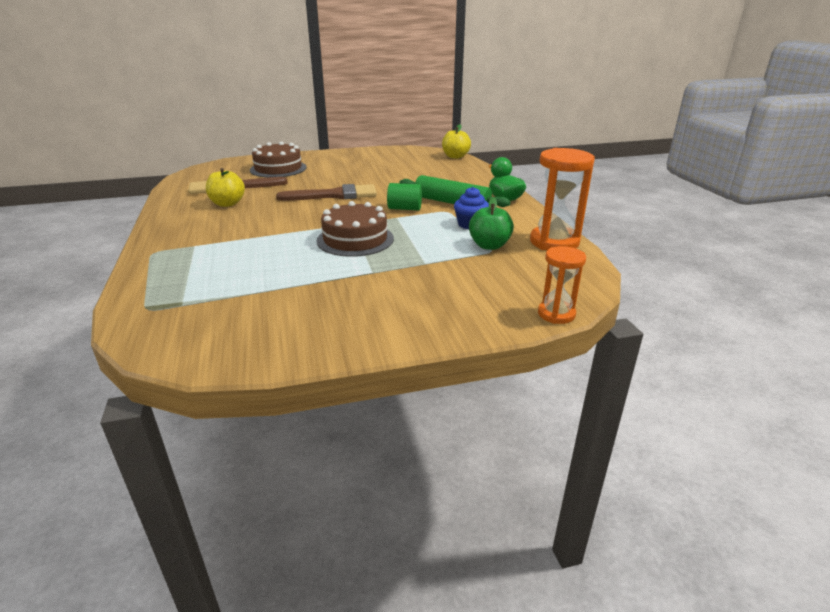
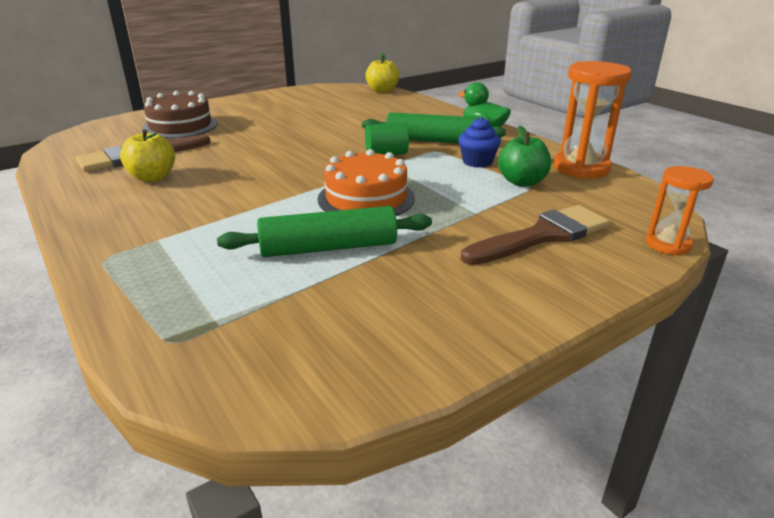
camera: 20 degrees left, 0 degrees up
brown brush [276,184,377,201] -> brown brush moved to [461,205,610,265]
brown cake [317,201,394,257] -> orange cake [318,149,415,216]
none -> green rolling pin [217,206,432,257]

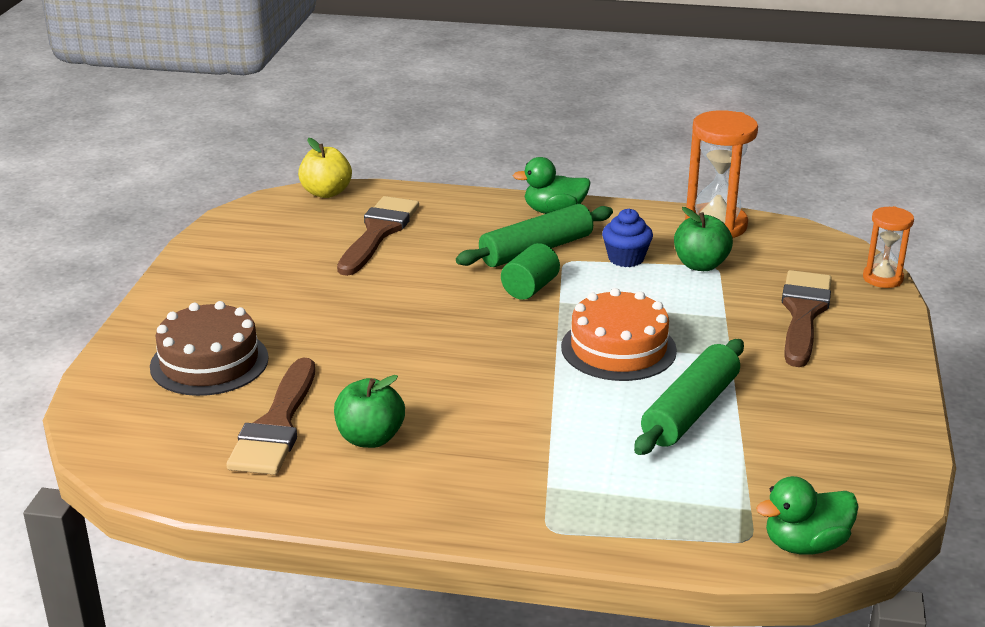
camera: 45 degrees left, 0 degrees up
yellow apple [120,129,175,182] -> green apple [334,375,405,448]
none -> brown brush [337,196,419,276]
none -> green duck [756,476,859,555]

